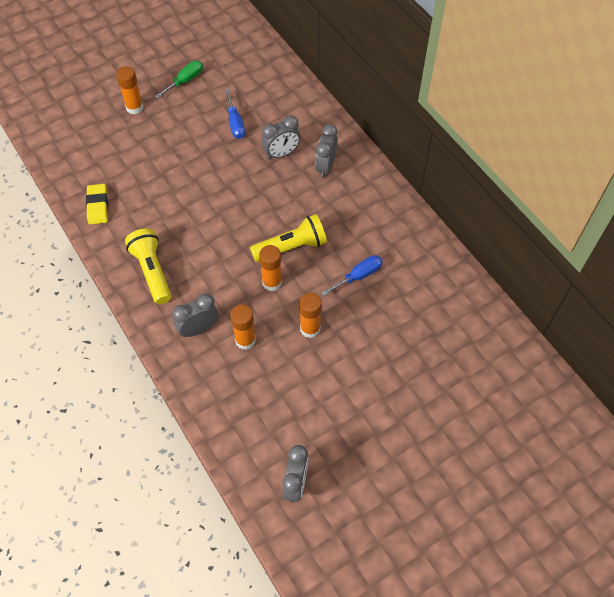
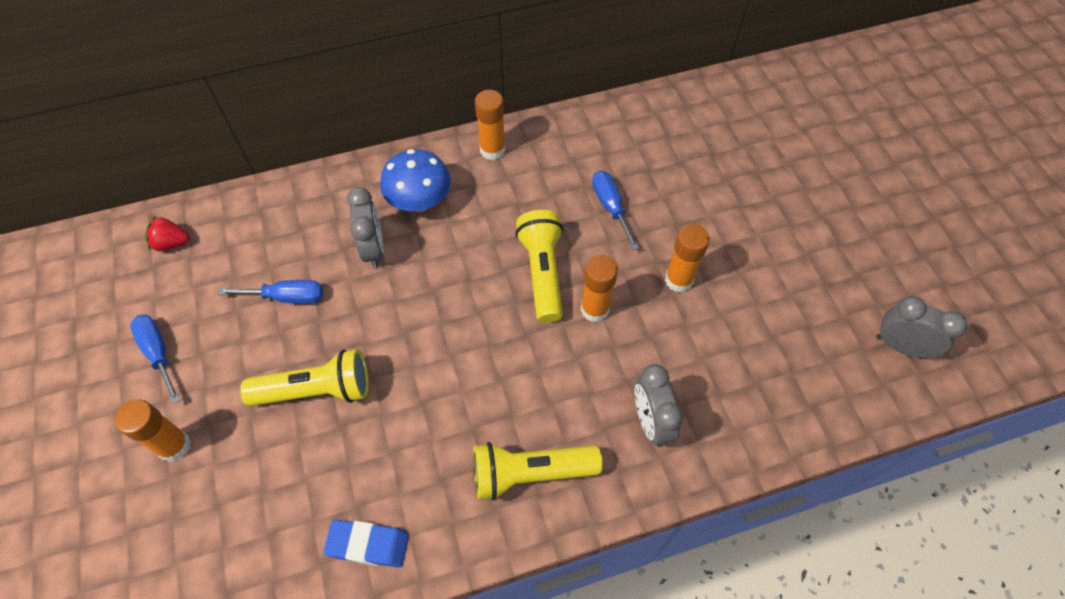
camera: 75 degrees left, 0 degrees up
yellow eraser [86,184,108,224] -> blue eraser [323,520,409,567]
green screwdriver [155,61,203,99] -> blue screwdriver [130,314,181,404]
orange glue stick [230,305,256,350] -> orange glue stick moved to [475,90,505,160]
grey clock [315,124,337,178] -> blue mushroom [380,149,451,212]
none -> red strawberry [145,216,190,251]
none -> yellow flashlight [240,349,369,406]

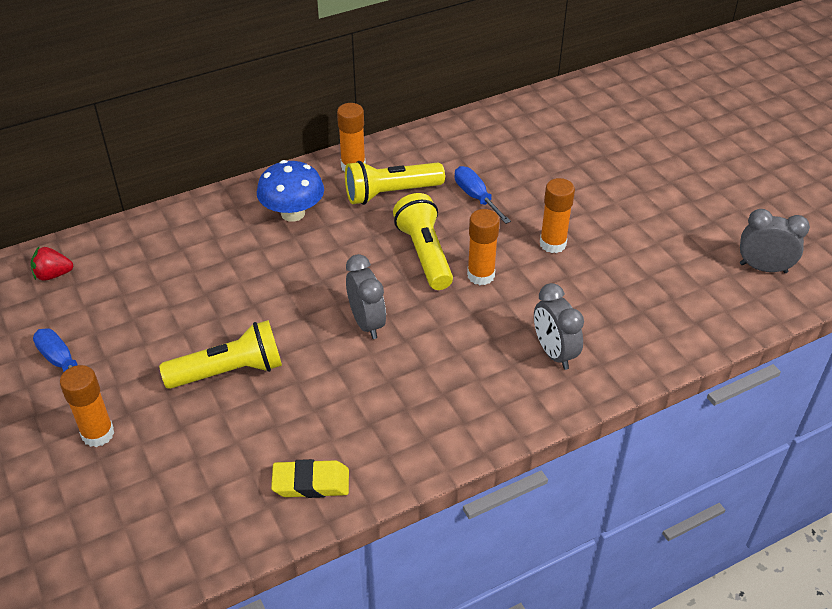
camera: 10 degrees left, 15 degrees down
blue screwdriver [217,280,323,304] -> none
blue eraser [323,520,409,567] -> yellow eraser [271,459,349,498]
grey clock [347,187,384,268] -> grey clock moved to [346,254,386,339]
yellow flashlight [473,442,603,500] -> yellow flashlight moved to [345,161,445,205]

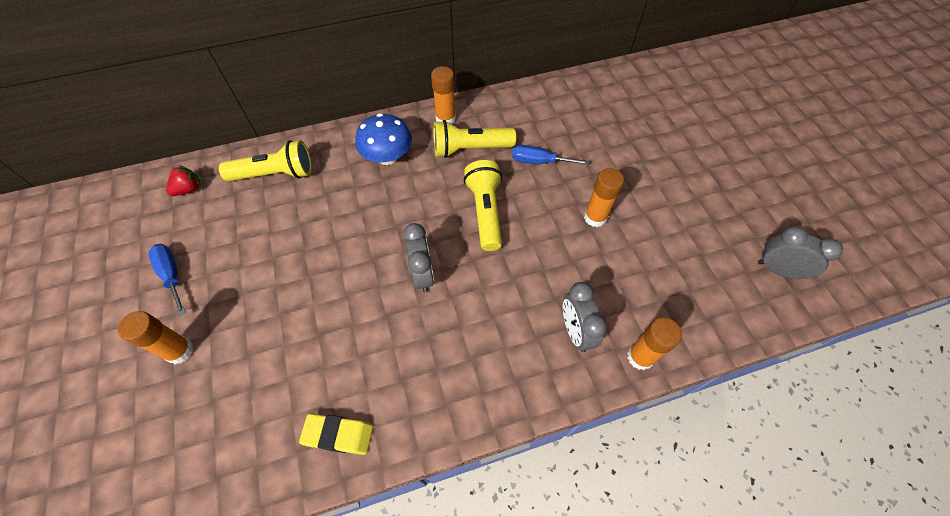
camera: 10 degrees right, 15 degrees up
red strawberry [31,247,73,281] -> red strawberry turned 135 degrees clockwise [166,165,201,196]
yellow flashlight [159,320,282,389] -> yellow flashlight moved to [219,140,312,181]
blue screwdriver [454,166,511,224] -> blue screwdriver turned 60 degrees counterclockwise [512,145,589,165]
orange glue stick [467,209,500,285] -> orange glue stick moved to [627,317,682,370]

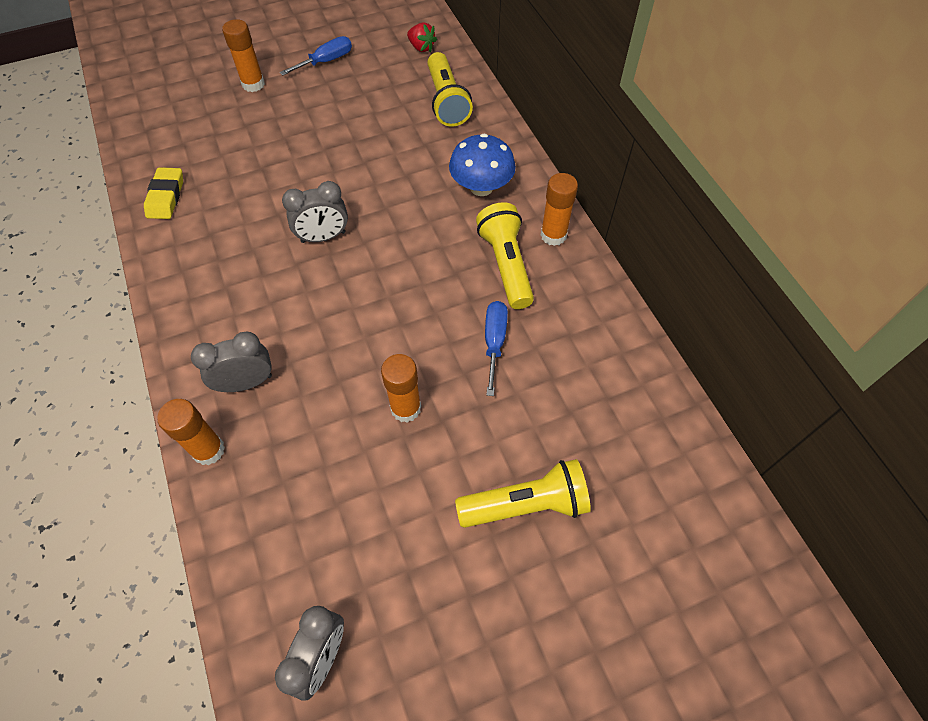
camera: 85 degrees right, 0 degrees up
yellow flashlight [464,160,502,251] -> yellow flashlight moved to [455,459,591,528]

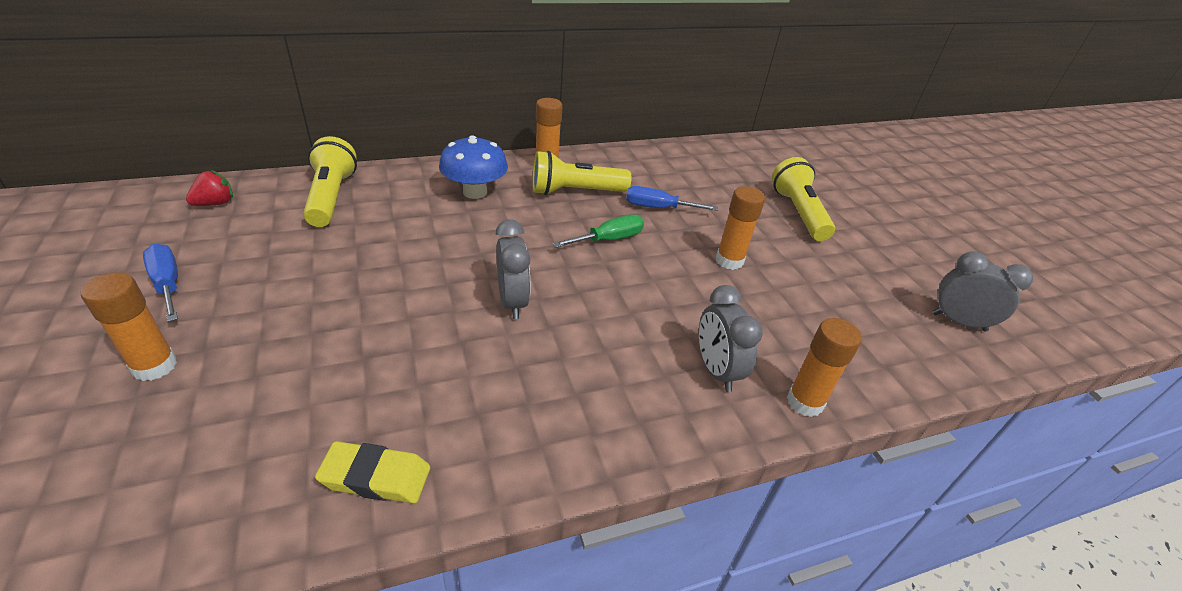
camera: 90 degrees left, 20 degrees down
yellow flashlight [427,52,473,127] -> yellow flashlight turned 90 degrees counterclockwise [303,136,357,227]
none -> green screwdriver [553,214,644,248]

